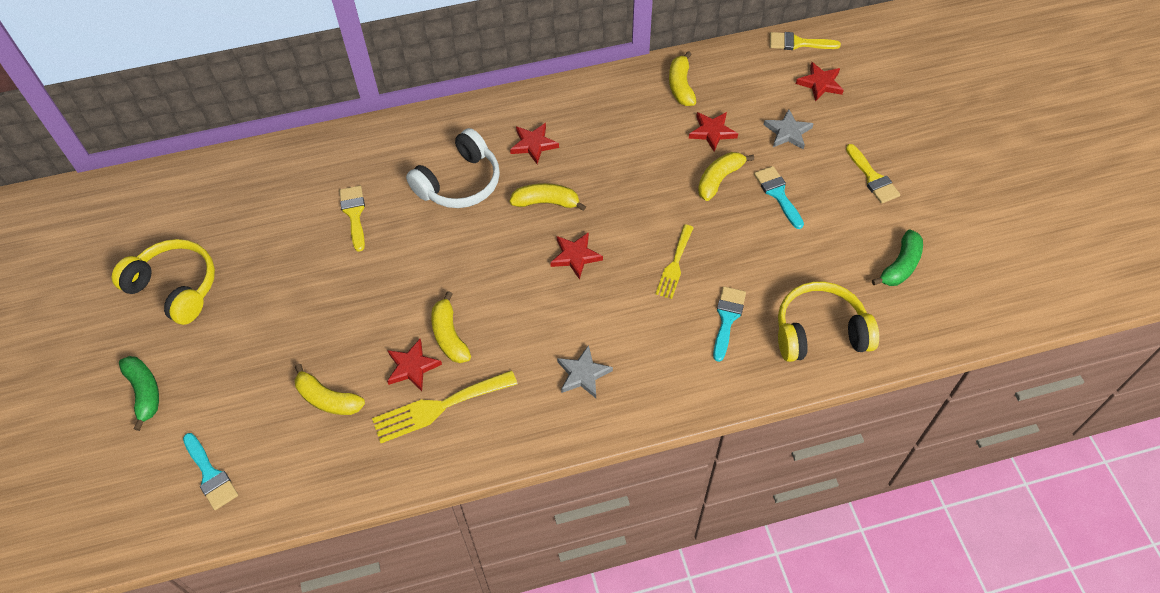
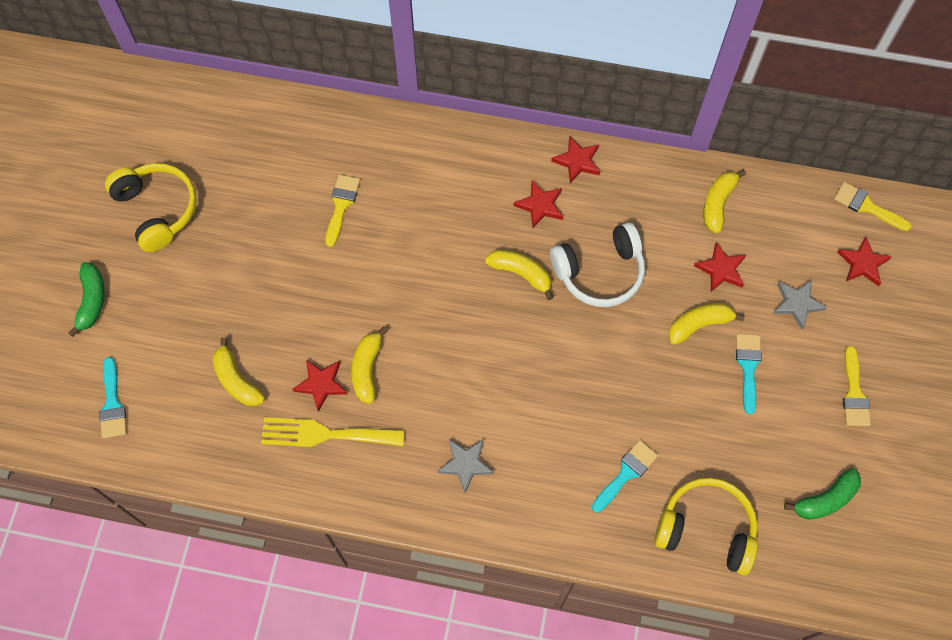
camera: 25 degrees right, 10 degrees up
white headphones [406,128,500,208] -> white headphones moved to [550,223,645,307]
red star [550,232,603,280] -> red star moved to [551,136,600,183]
yellow fork [656,225,694,299] -> none

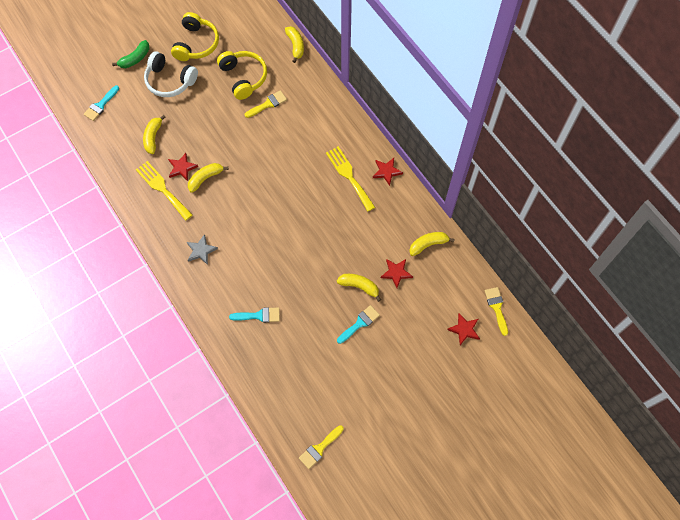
camera: 45 degrees right, 0 degrees up
yellow banana [485,249,553,300] -> yellow banana moved to [285,26,304,63]
red star [513,180,563,228] -> yellow fork [326,146,375,212]
white headphones [550,223,645,307] -> white headphones moved to [144,51,198,97]
yellow headphones [654,478,758,575] -> yellow headphones moved to [217,51,267,100]
grey star [773,279,827,330] -> none
green banana [784,468,861,520] -> none
yellow brush [843,346,871,426] -> yellow brush moved to [299,425,344,469]

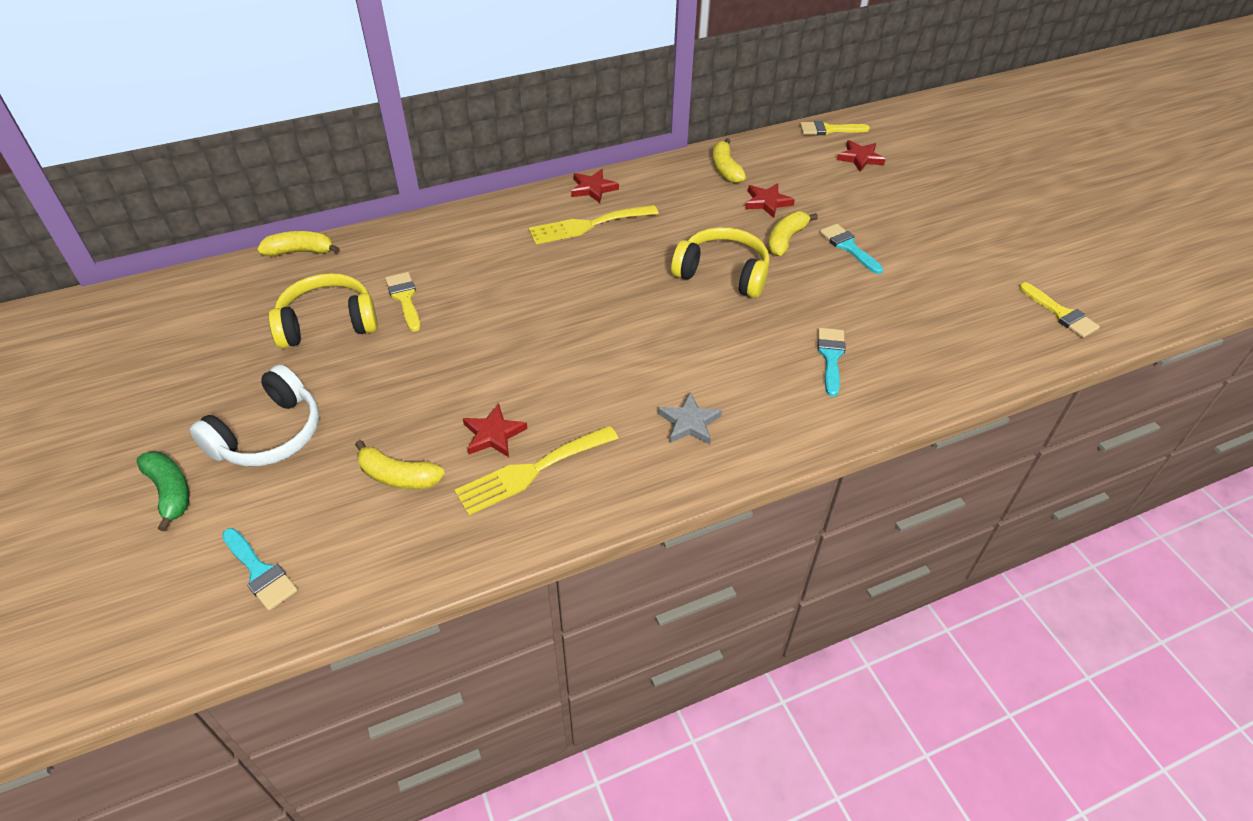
camera: 80 degrees left, 20 degrees down
yellow headphones [171,12,219,61] -> yellow headphones moved to [671,227,769,298]
yellow banana [188,163,228,193] -> none

